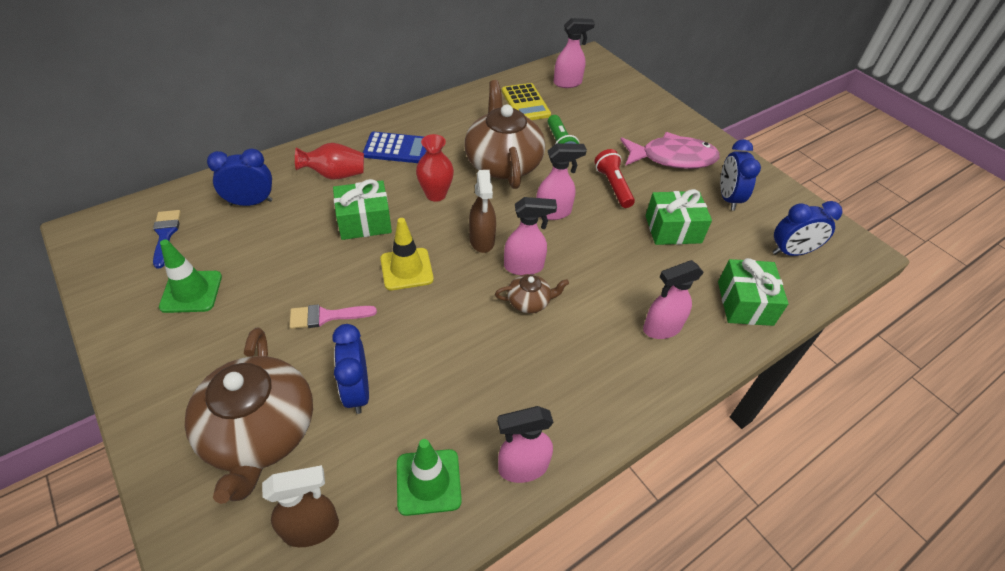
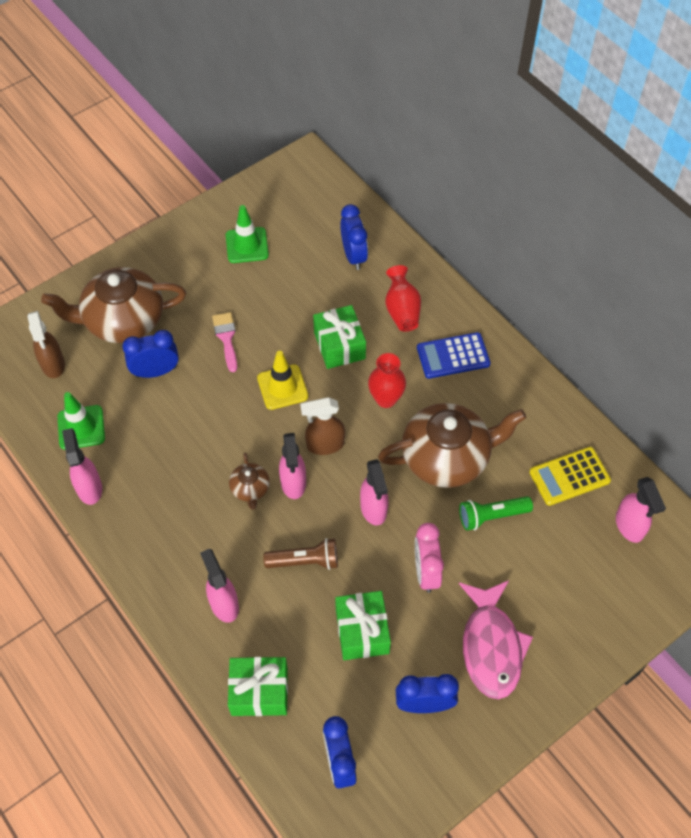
camera: 90 degrees right, 10 degrees up
blue brush [153,210,181,269] -> none
blue calculator [363,132,426,163] -> blue calculator turned 75 degrees clockwise [417,332,491,379]
red flashlight [594,149,635,208] -> pink clock [415,523,444,593]
none -> brown flashlight [263,538,338,570]

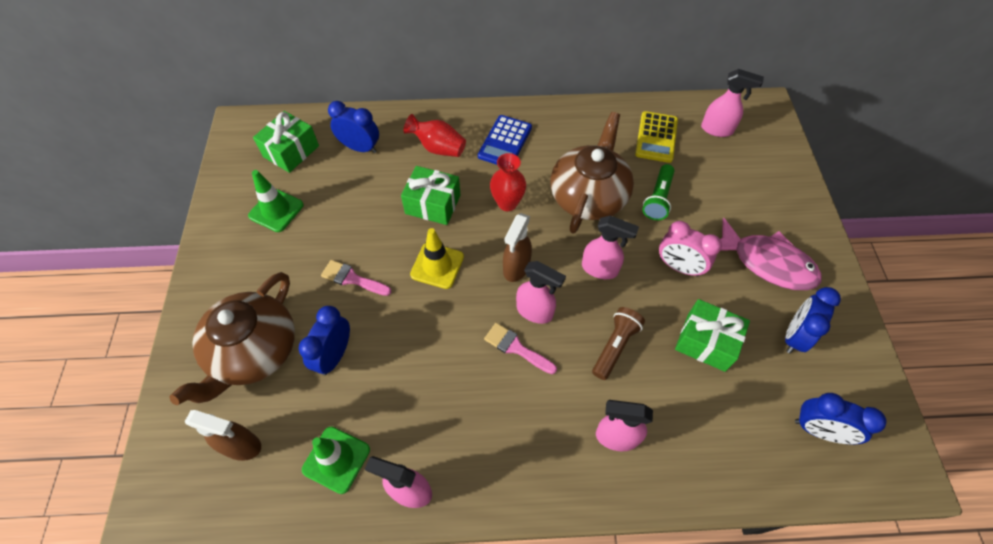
camera: 55 degrees left, 0 degrees up
green gift [228,657,288,716] -> green gift moved to [253,111,319,173]
brown teapot [229,453,270,510] -> pink brush [484,323,557,374]

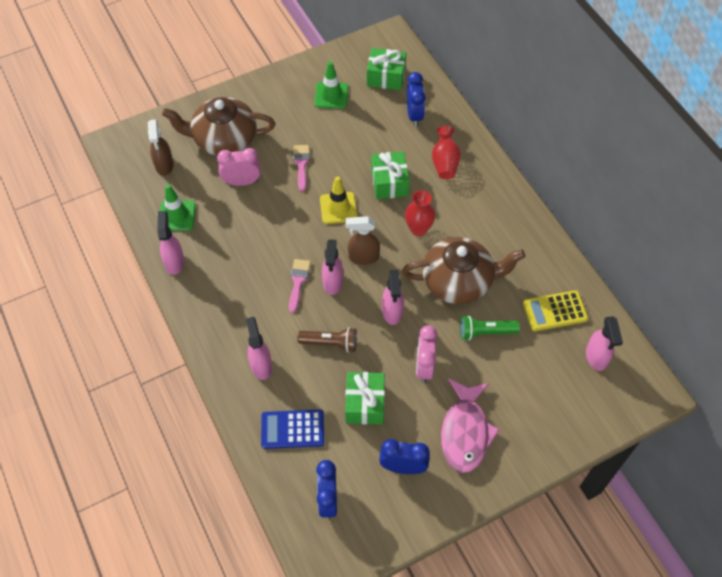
camera: 65 degrees right, 0 degrees up
blue clock [299,306,350,375] -> pink clock [217,148,260,186]
blue calculator [478,115,532,165] -> blue calculator moved to [261,410,324,449]

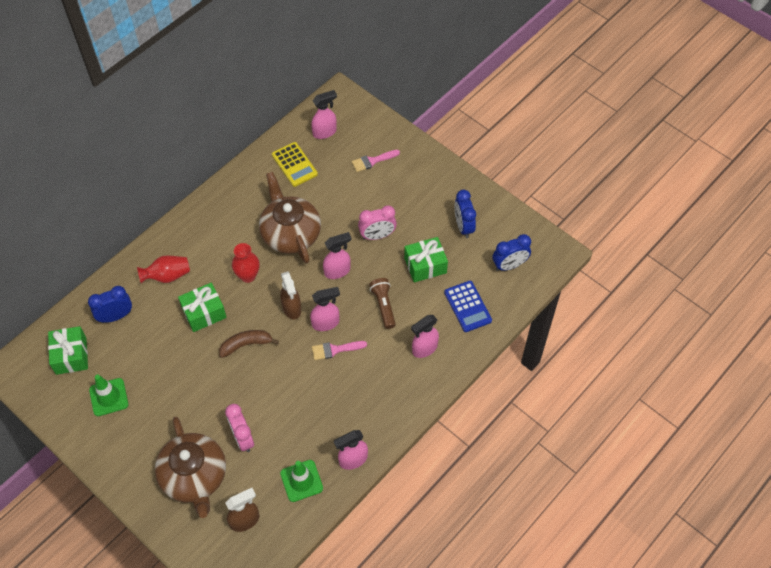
camera: 110 degrees left, 0 degrees up
pink brush [293,145,310,191] -> pink brush moved to [352,150,400,172]
yellow traffic cone [320,176,358,224] -> brown banana [219,330,279,358]
pink fish [441,378,500,473] -> none
green flashlight [460,315,520,341] -> none

